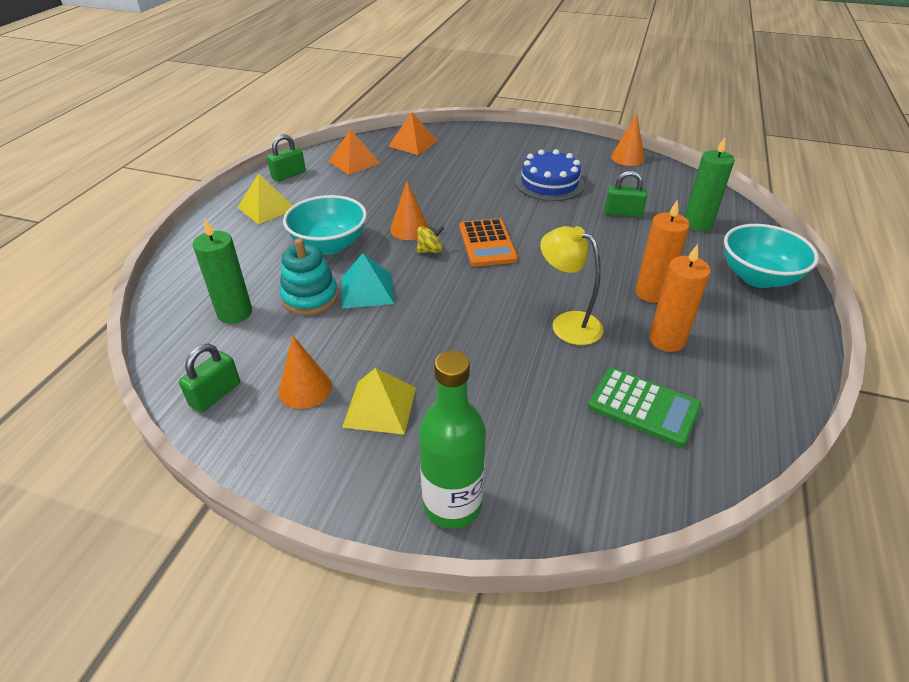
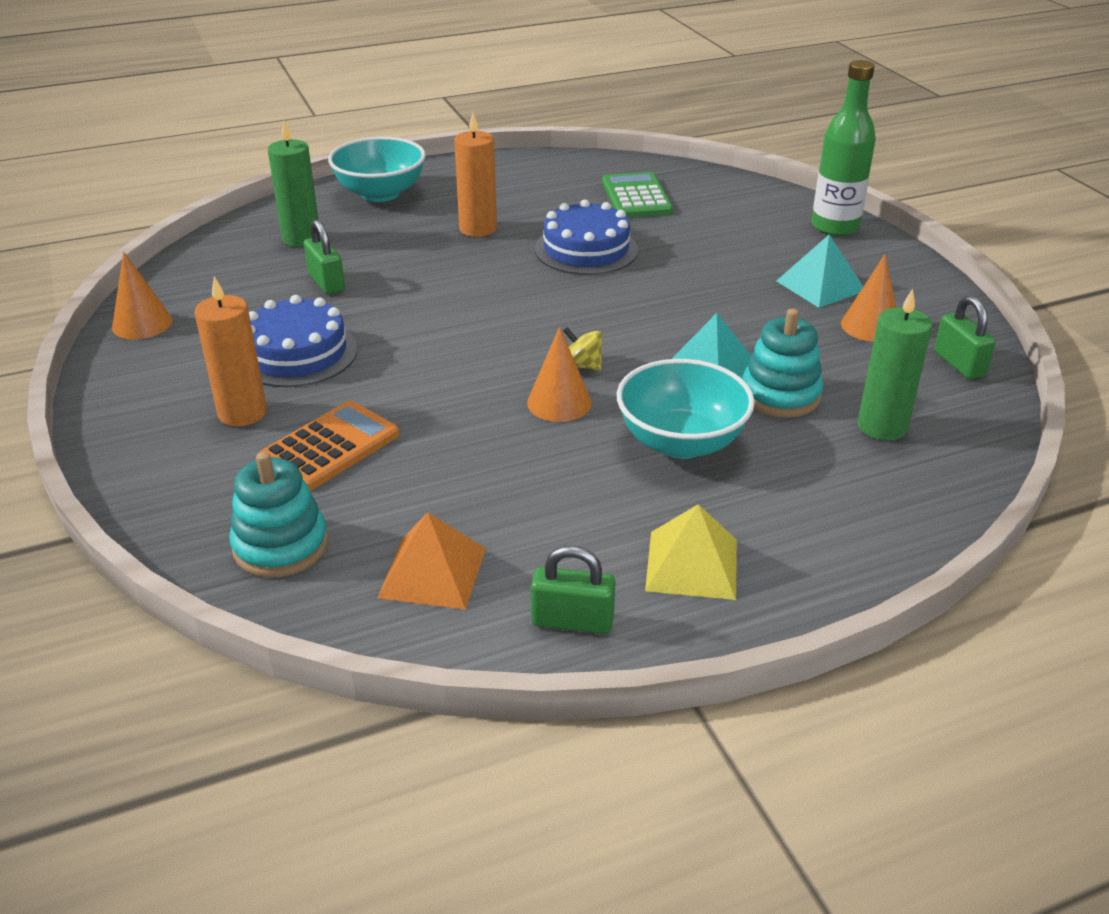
camera: 130 degrees left, 5 degrees down
green padlock [179,344,240,413] -> green padlock turned 75 degrees clockwise [934,296,996,379]
yellow pyramid [342,368,416,435] -> turquoise pyramid [777,235,863,308]
orange pyramid [388,112,438,155] -> turquoise stacking toy [229,451,328,578]
orange calculator [459,218,518,267] -> orange calculator moved to [259,401,399,490]
yellow lamp [540,226,603,345] -> blue cake [535,200,638,275]
orange candle [649,244,711,352] -> orange candle moved to [194,277,267,426]

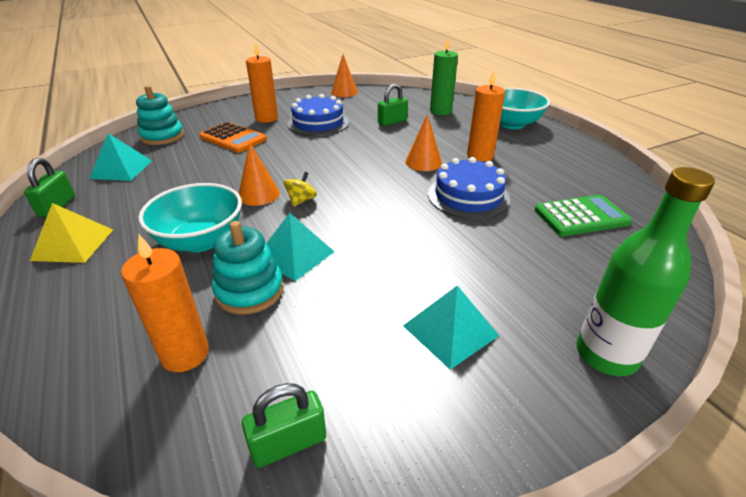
camera: 85 degrees right, 0 degrees up
orange pyramid [378,512,486,610] -> turquoise pyramid [89,133,152,181]
orange cone [841,254,896,342] -> orange cone moved to [406,114,442,171]
green candle [858,289,932,441] -> orange candle [121,235,209,372]

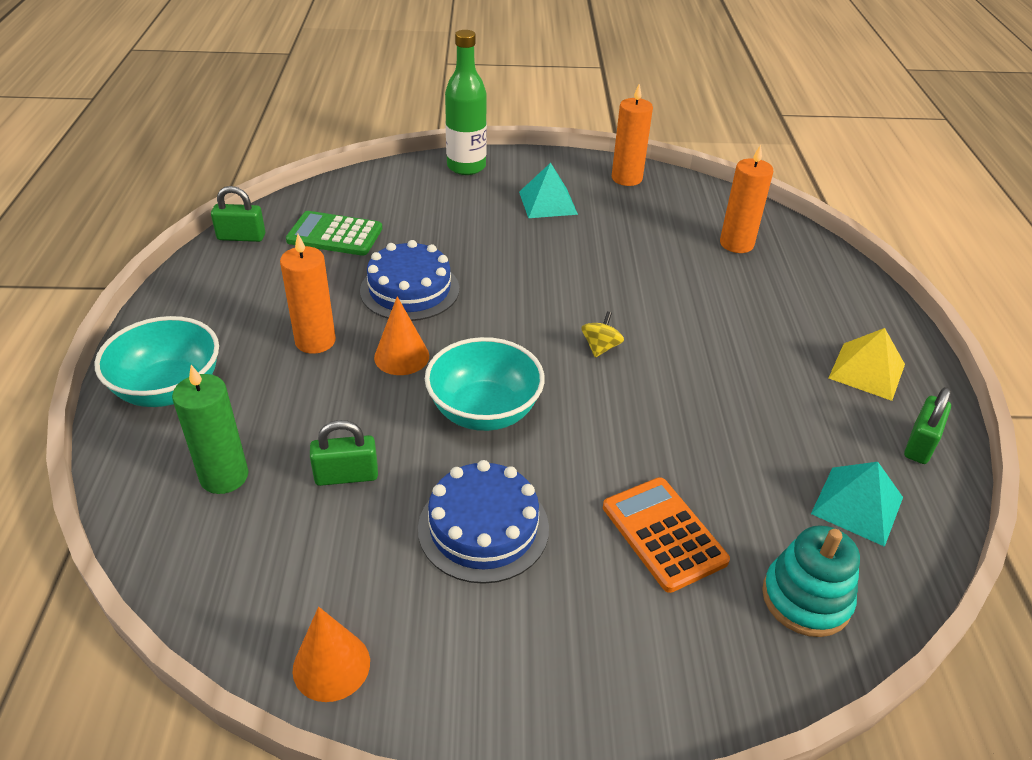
camera: 155 degrees left, 5 degrees up
turquoise bowl [138,183,242,252] -> turquoise bowl moved to [425,337,545,431]
turquoise stacking toy [212,221,284,314] -> none
orange cone [239,142,280,206] -> none
green padlock [242,383,326,468] -> green padlock moved to [211,186,265,242]
orange candle [246,42,278,123] -> orange candle moved to [612,84,653,186]
turquoise pyramid [266,213,335,281] -> none
yellow spinning top [284,172,317,207] -> yellow spinning top turned 150 degrees clockwise [581,311,624,357]

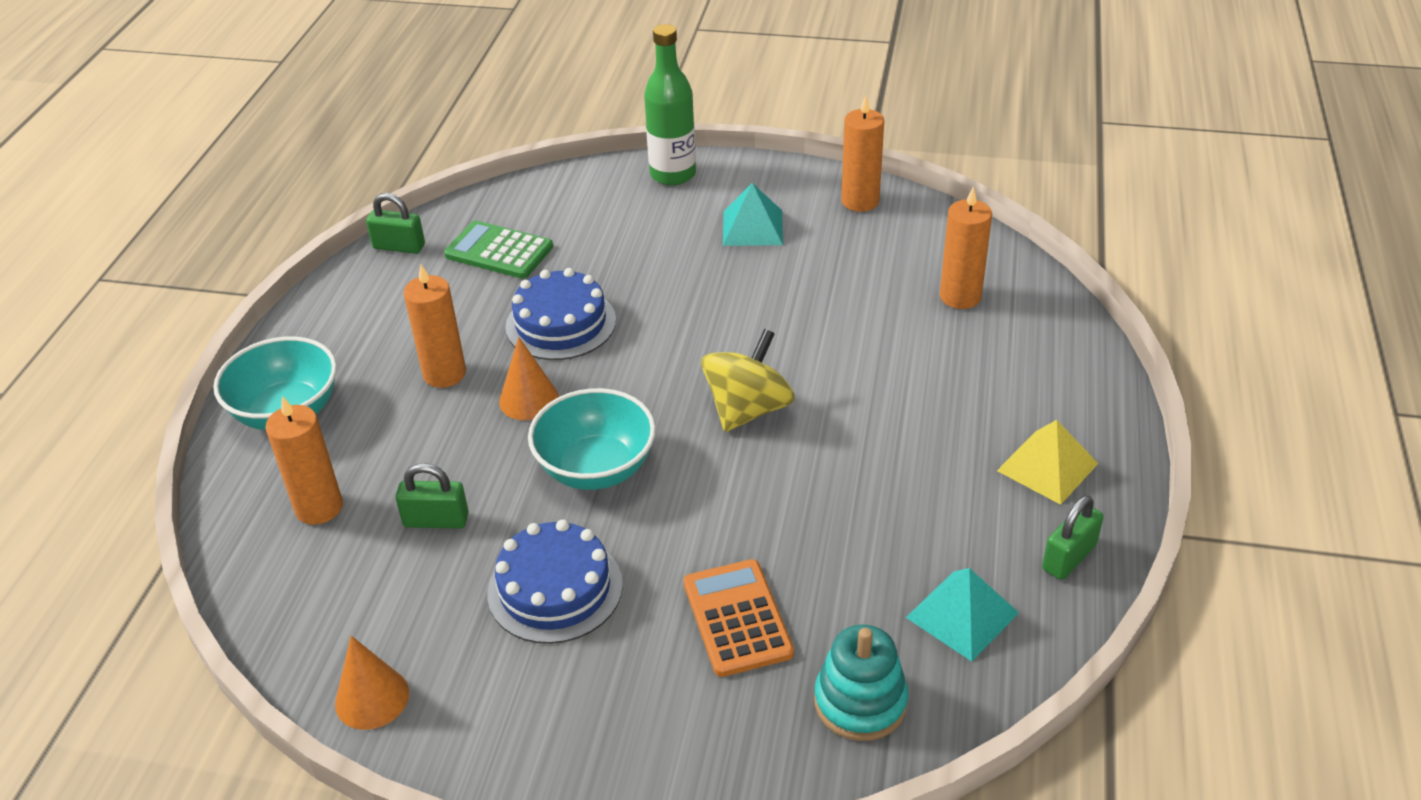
camera: 15 degrees right, 0 degrees up
green candle [172,365,248,494] -> orange candle [265,396,343,525]
yellow spinning top [581,311,624,357] -> yellow spinning top [701,329,795,432], size x2.02

